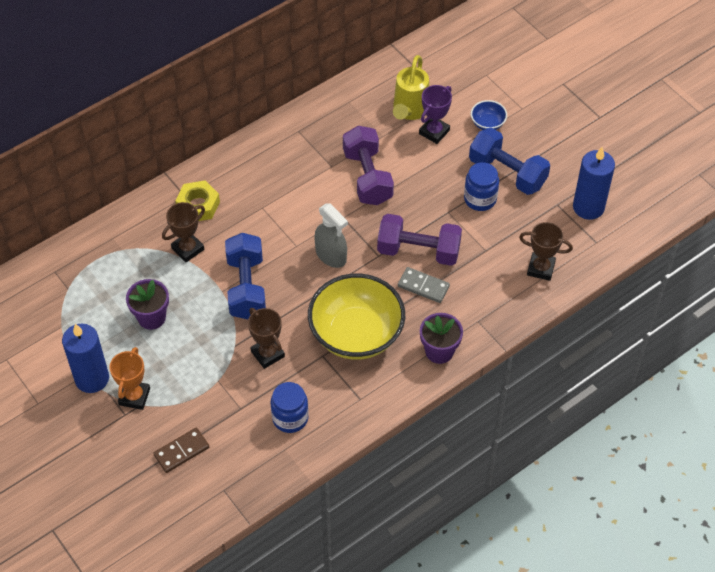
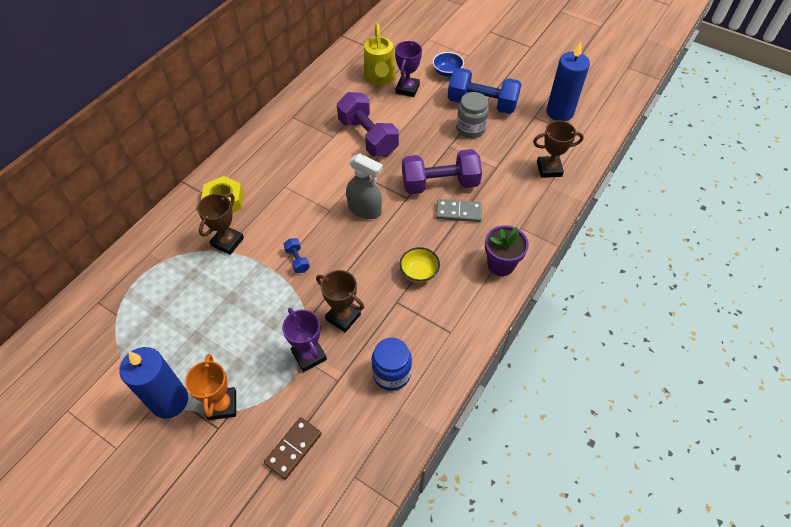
camera: 20 degrees left, 0 degrees up
purple flower pot [126,279,169,330] -> none
blue dumbbell [225,233,266,319] -> blue dumbbell [284,238,310,273], size x0.43
yellow bowl [308,274,405,360] -> yellow bowl [400,247,440,283], size x0.42
blue jar [464,162,499,211] -> grey jar [456,92,489,138]
none -> purple trophy [282,308,327,372]

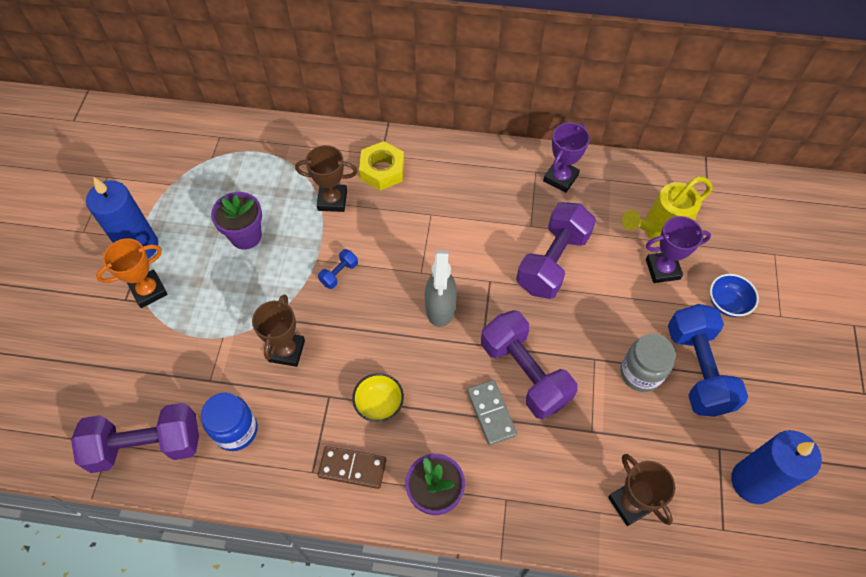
camera: 65 degrees right, 5 degrees up
brown domino [264,417,322,480] -> brown domino moved to [318,446,386,489]
purple trophy [282,308,327,372] -> purple trophy moved to [543,123,590,193]
none -> purple dumbbell [71,403,199,473]
none -> purple flower pot [211,192,262,250]

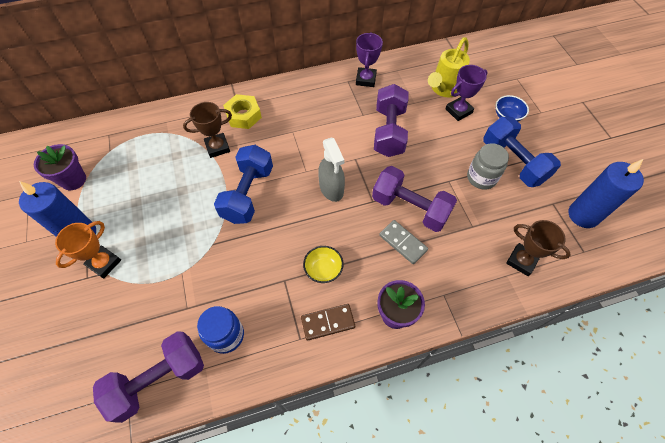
camera: 25 degrees left, 0 degrees up
purple flower pot [211,192,262,250] -> purple flower pot moved to [34,144,86,190]
brown trophy [252,294,305,367] -> none
blue dumbbell [318,249,358,289] -> blue dumbbell [214,145,273,224], size x2.33

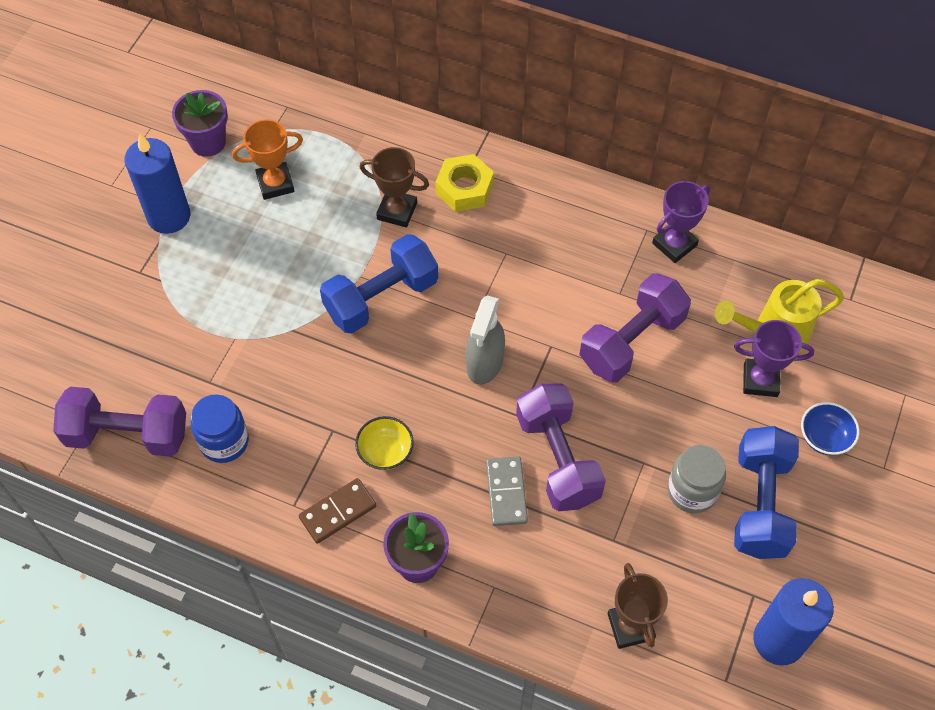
camera: 40 degrees right, 0 degrees up
orange trophy [55,221,121,279] -> orange trophy moved to [232,119,303,200]
brown domino [301,304,355,341] -> brown domino turned 60 degrees counterclockwise [299,478,376,544]

